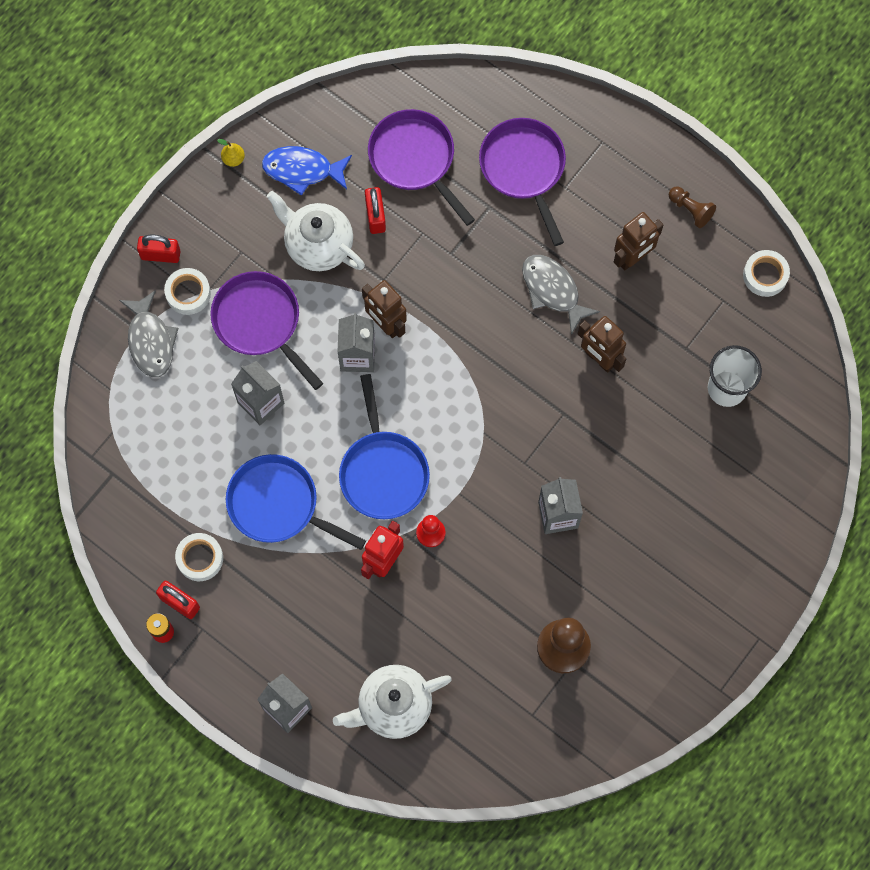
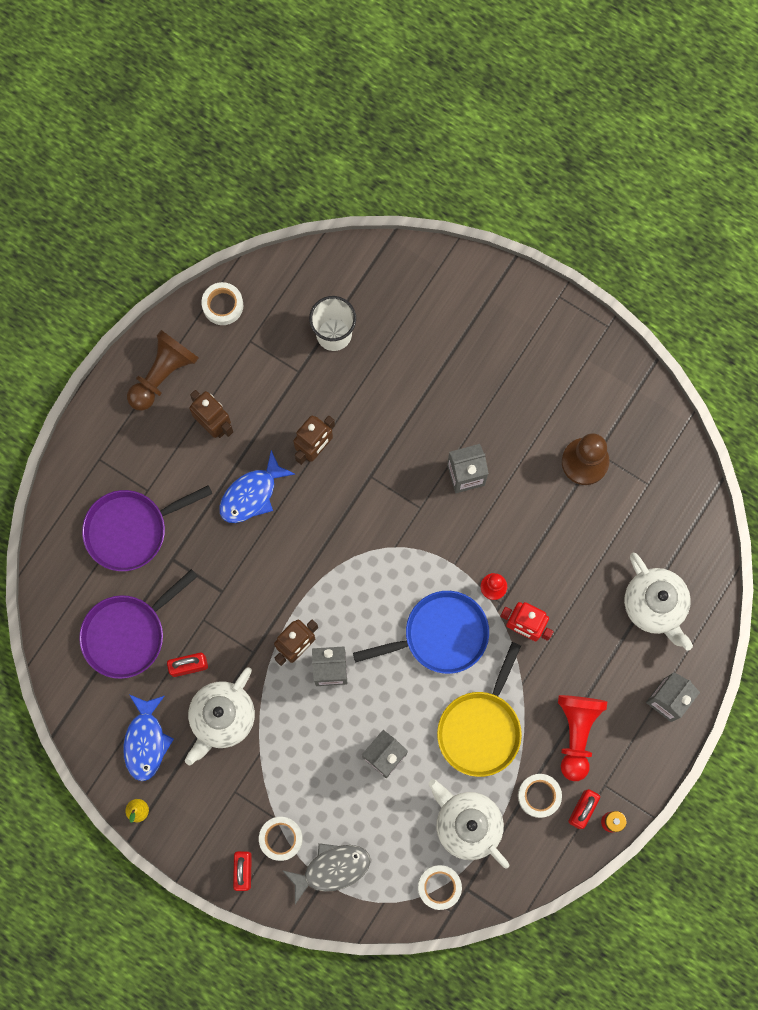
camera: 95 degrees left, 5 degrees up
purple pan [210,271,323,390] -> none
blue pan [226,454,366,550] -> yellow pan [437,642,522,777]
grey fish [522,255,600,335] -> blue fish [219,450,295,523]
brown pawn [669,187,716,228] -> brown pawn [127,330,199,411], size x1.79
none -> white tape [418,865,462,910]
none -> white teapot [428,779,509,869]
none -> red pawn [558,695,607,781]

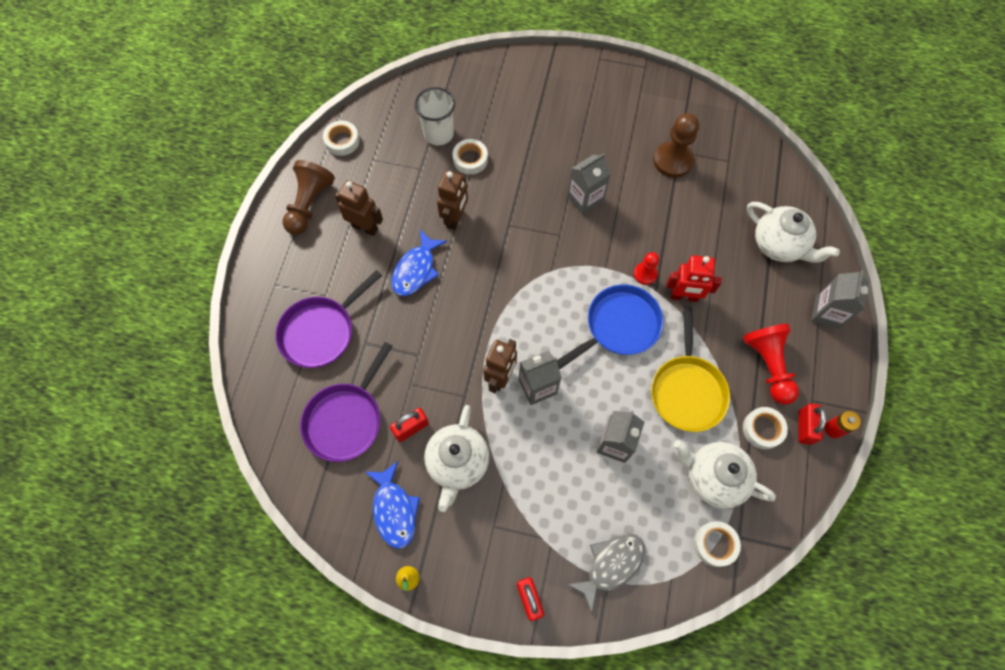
camera: 20 degrees left, 10 degrees down
white tape [259,817,303,861] -> white tape moved to [453,139,488,175]

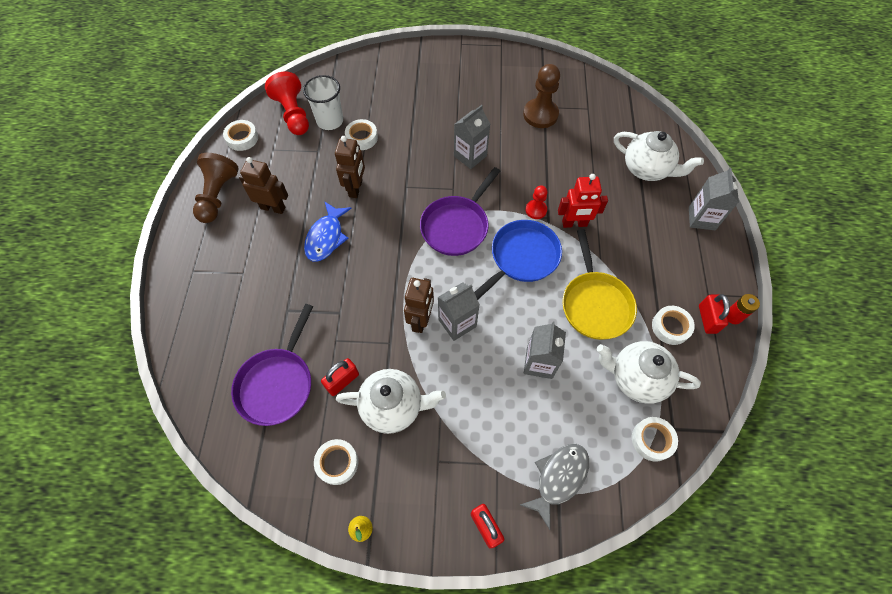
camera: 10 degrees left, 5 degrees down
purple pan [275,270,382,368] -> purple pan moved to [420,167,500,256]
blue fish [365,461,420,549] -> white tape [314,439,359,485]
white teapot [424,405,489,512] -> white teapot turned 90 degrees counterclockwise [336,369,446,434]
red pawn [743,324,799,405] -> red pawn moved to [265,71,309,135]

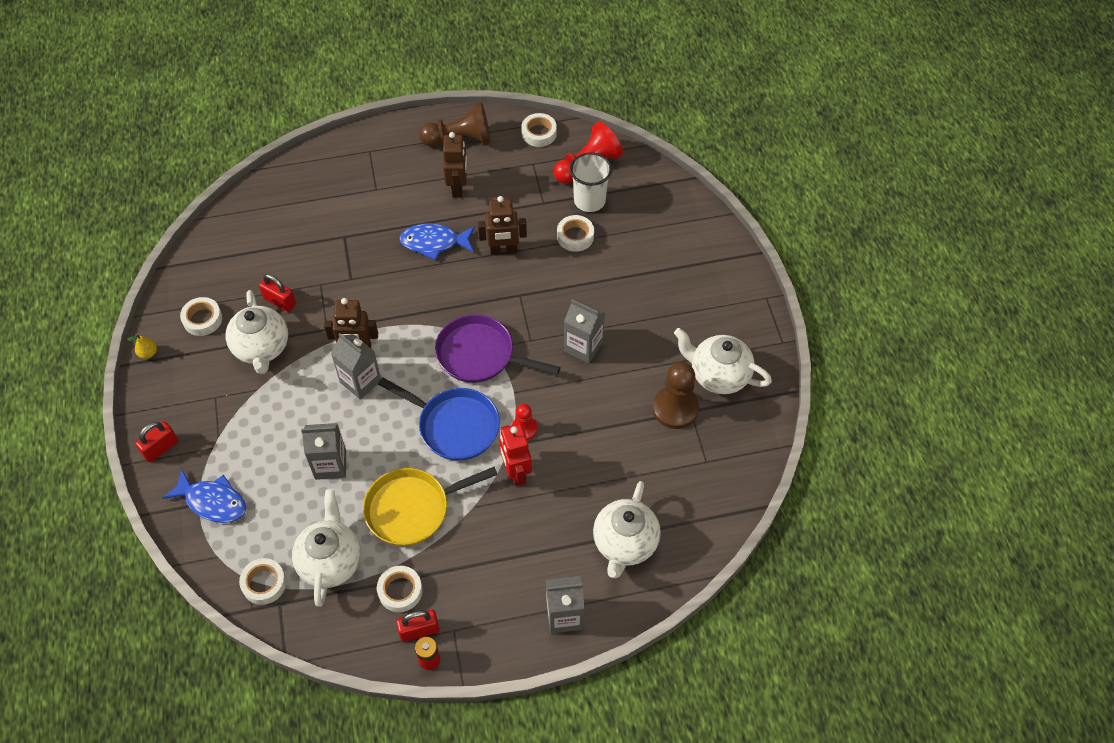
camera: 75 degrees right, 5 degrees down
purple pan [231,304,313,426] -> none
grey fish [520,444,589,530] -> blue fish [162,469,246,523]
none -> white teapot [674,328,772,394]

